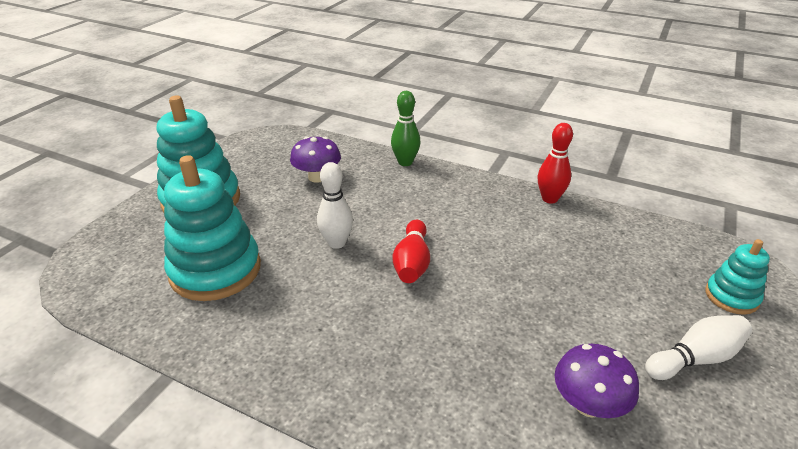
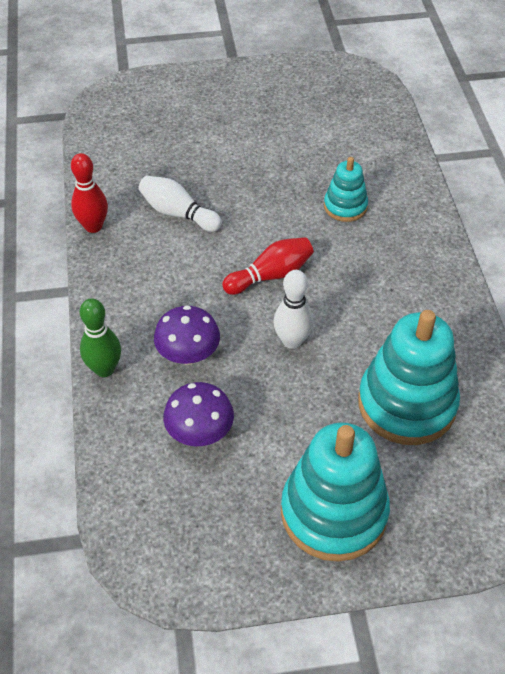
camera: 125 degrees left, 15 degrees up
purple mushroom [555,344,639,418] -> purple mushroom moved to [154,305,220,364]
white bowling pin [645,315,752,380] -> white bowling pin moved to [138,176,222,232]
turquoise stacking toy [705,239,770,315] -> turquoise stacking toy moved to [324,157,368,222]

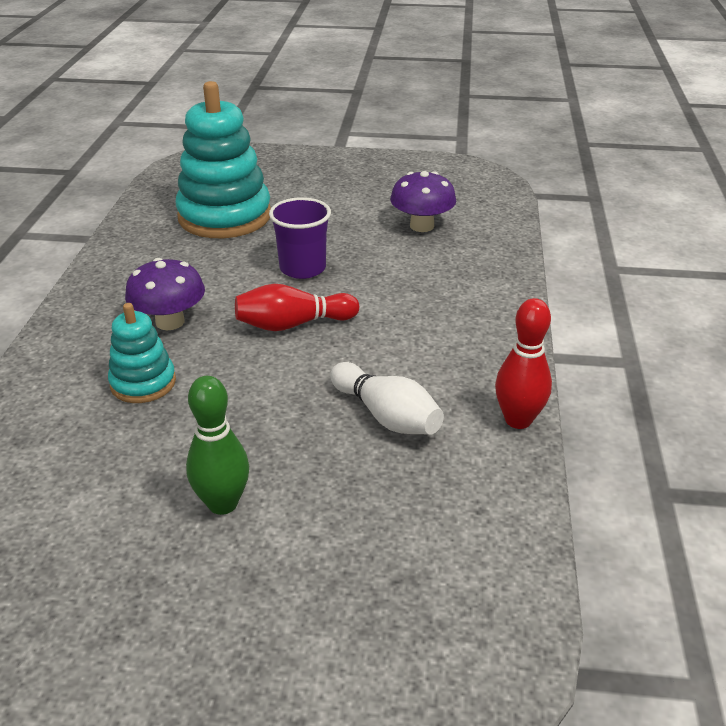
camera: 165 degrees left, 15 degrees down
green bowling pin [80,298,121,377] -> green bowling pin moved to [186,376,249,515]
purple mushroom [154,305,220,364] -> purple mushroom moved to [125,258,205,330]
white bowling pin [273,270,313,349] -> purple cup [269,197,331,279]
turquoise stacking toy [281,422,390,562] -> none

